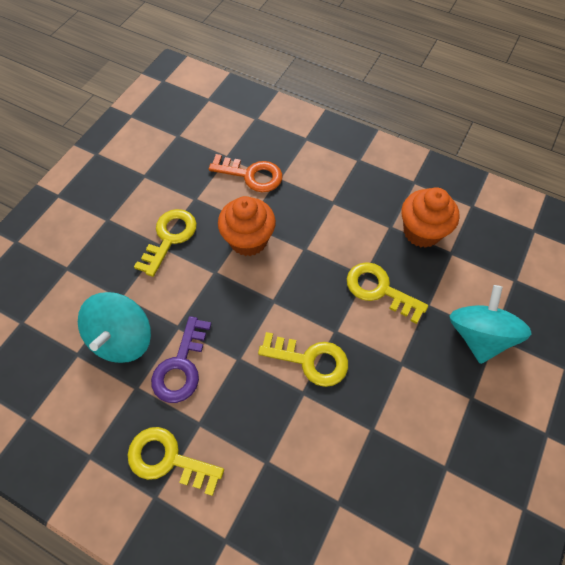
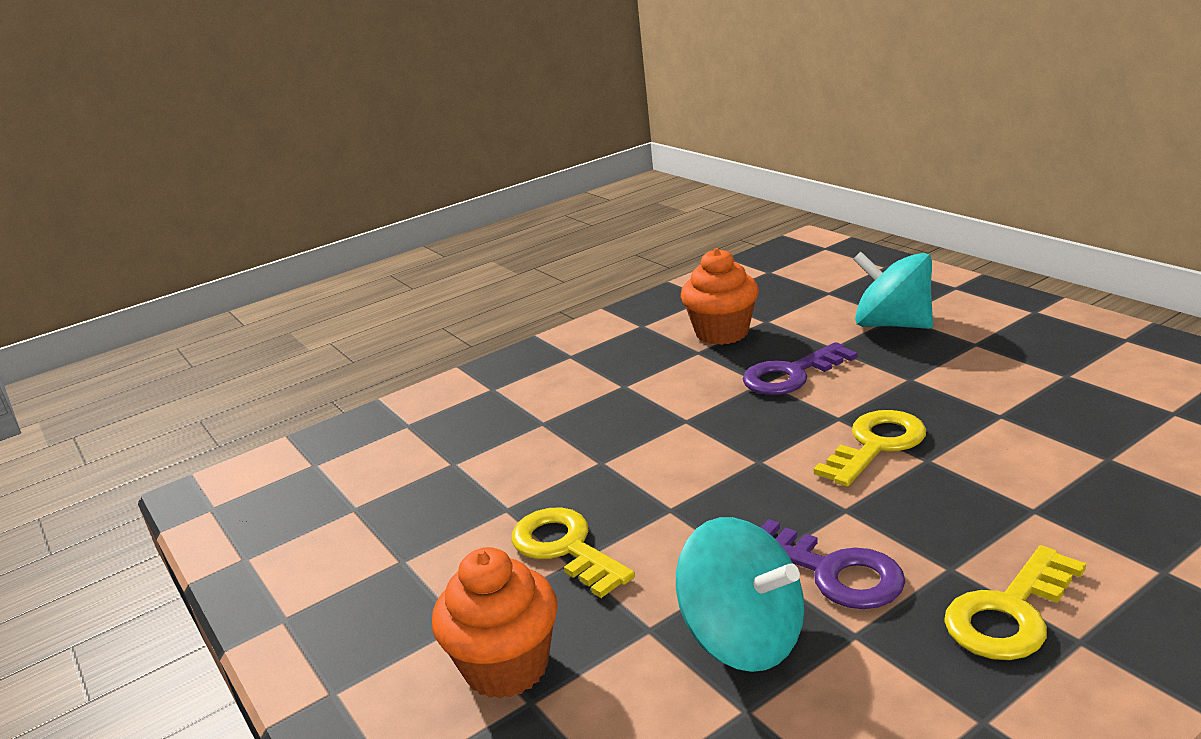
camera: 60 degrees left, 35 degrees down
orange key [209,154,283,192] -> none
orange cupcake [218,196,276,256] -> orange cupcake moved to [432,547,558,699]
yellow key [347,262,428,324] -> purple key [743,342,857,395]

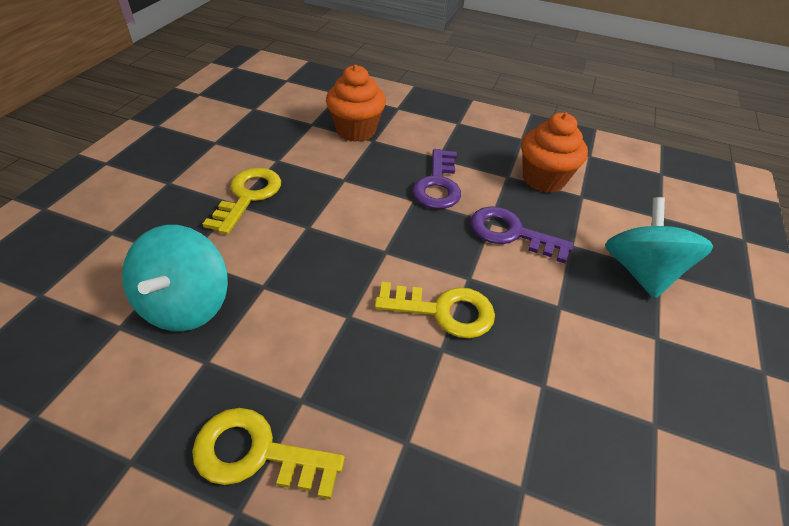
camera: 50 degrees right, 20 degrees up
orange cupcake [432,547,558,699] -> orange cupcake moved to [326,65,386,142]
purple key [761,519,905,609] -> purple key moved to [412,149,461,209]

